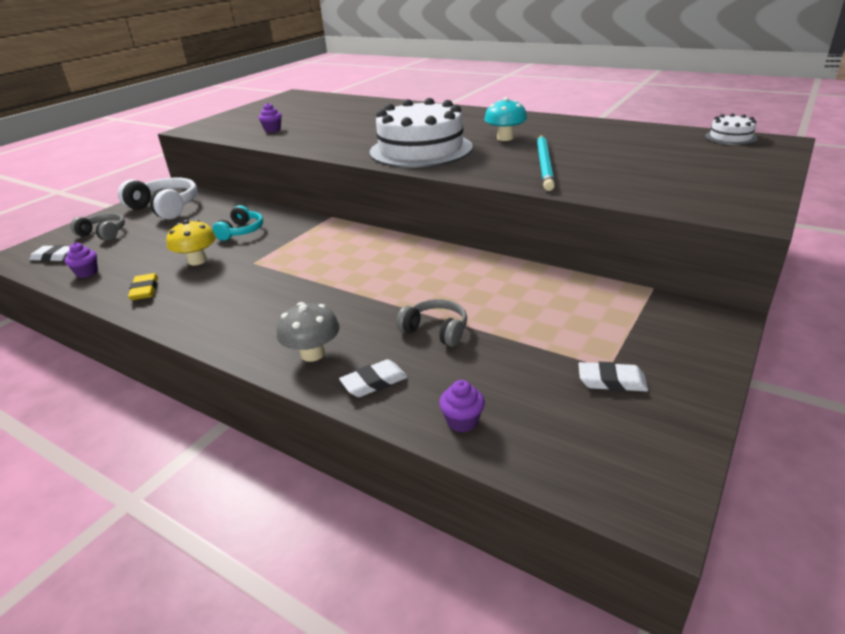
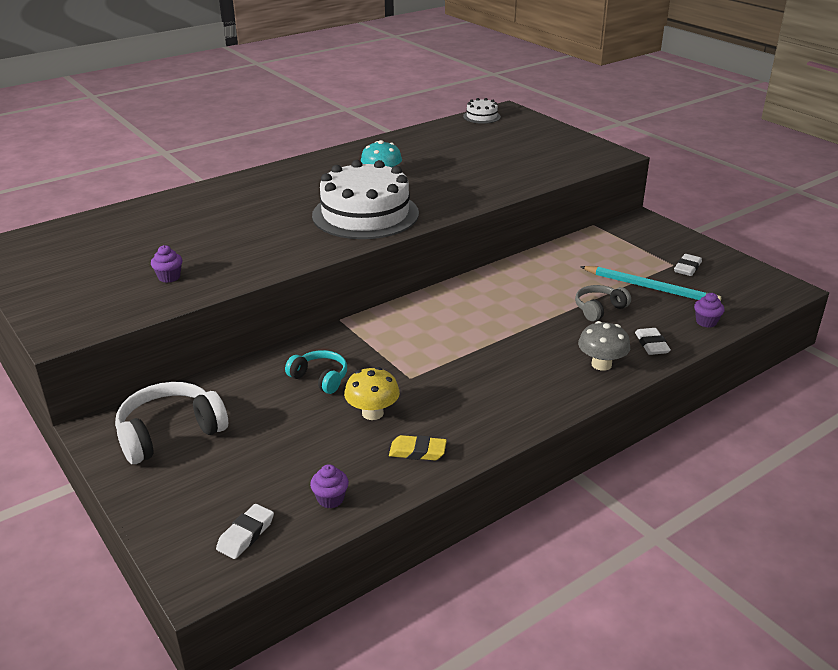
camera: 70 degrees left, 0 degrees up
grey headphones [70,213,125,241] -> none
turquoise pencil [537,135,555,191] -> turquoise pencil moved to [580,266,721,301]

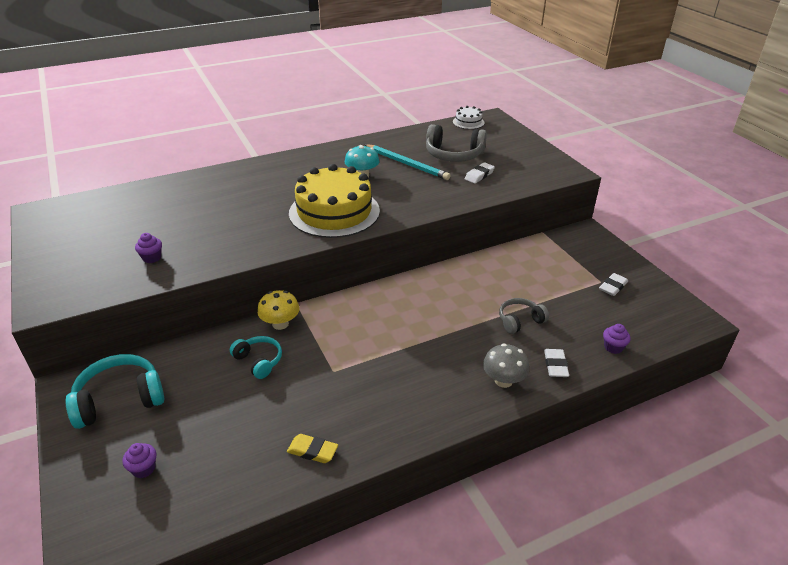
camera: 10 degrees right, 5 degrees up
white headphones [115,382,228,464] -> turquoise headphones [65,354,165,429]
white eraser [216,504,274,559] -> white eraser moved to [465,162,495,184]
purple cupcake [310,464,349,508] -> purple cupcake moved to [122,443,156,478]
white cake [312,160,419,239] -> yellow cake [289,164,380,238]
yellow mushroom [344,367,400,420] -> yellow mushroom moved to [257,290,300,330]
turquoise pencil [580,266,721,301] -> turquoise pencil moved to [365,144,451,180]
none -> grey headphones [426,124,487,162]

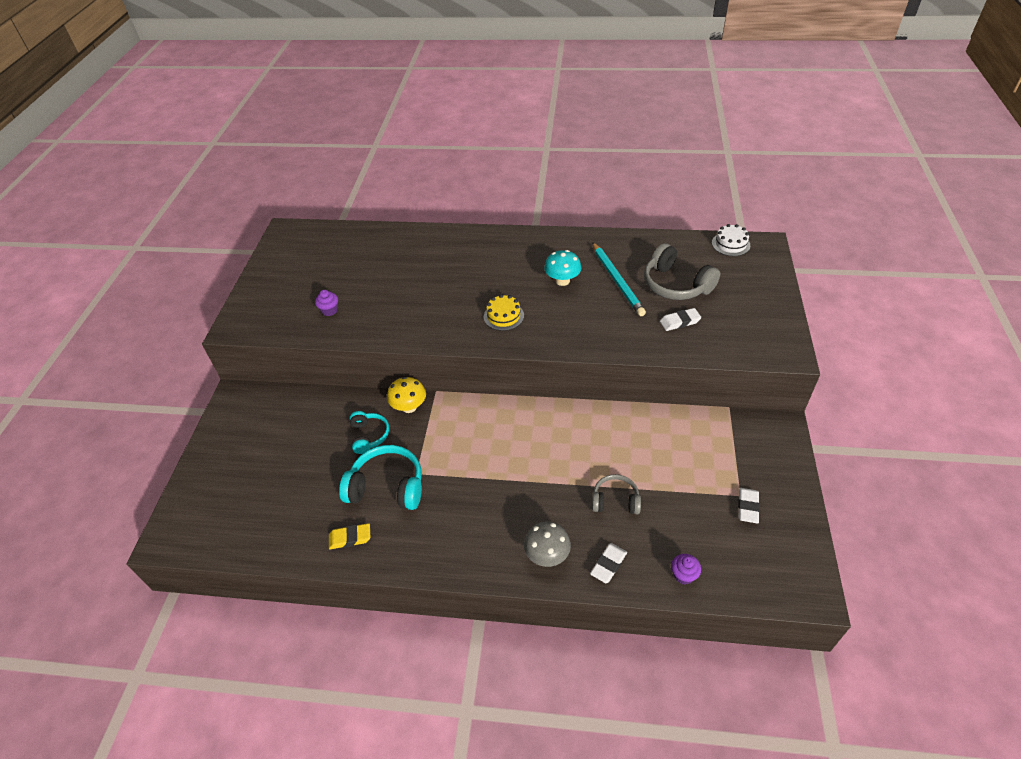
camera: 35 degrees right, 10 degrees up
turquoise headphones [65,354,165,429] -> turquoise headphones moved to [339,445,422,510]
purple cupcake [122,443,156,478] -> none
yellow eraser [287,434,338,463] -> yellow eraser turned 60 degrees counterclockwise [329,523,370,549]
yellow cake [289,164,380,238] -> yellow cake [484,294,524,331], size x0.44
white eraser [599,273,628,296] -> white eraser turned 60 degrees counterclockwise [738,488,760,523]

